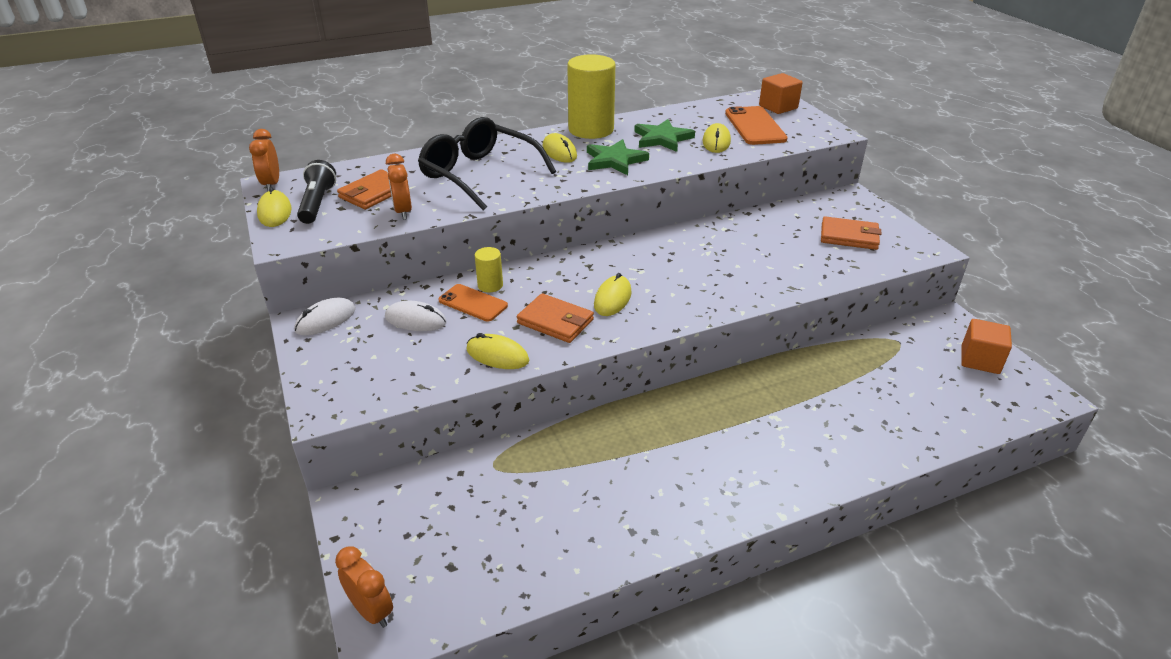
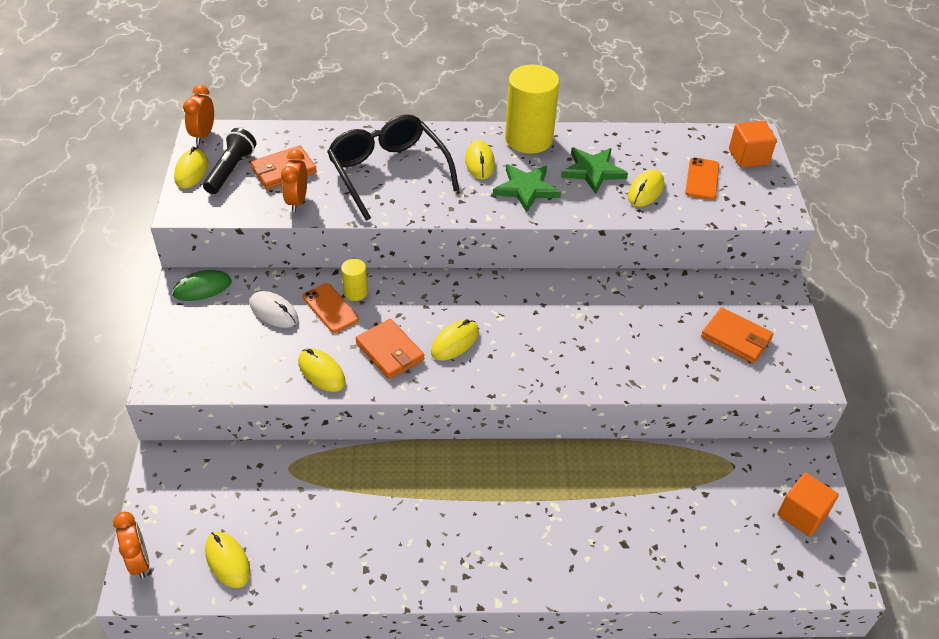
camera: 20 degrees right, 10 degrees up
white mouse [294,298,356,336] -> green mouse [172,270,231,301]
orange phone [725,106,788,145] -> orange phone [685,157,719,200], size x0.66
none -> yellow mouse [205,532,250,588]

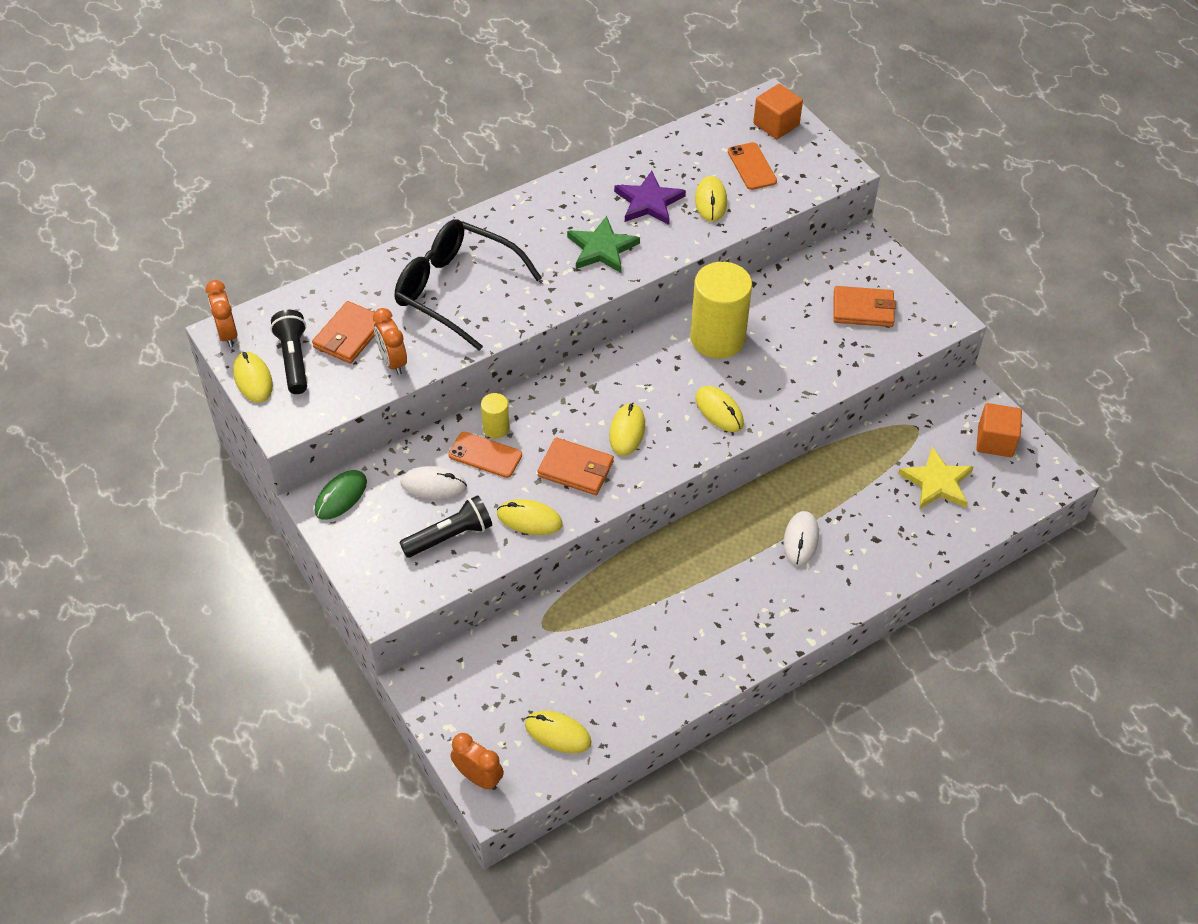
camera: 30 degrees left, 5 degrees up
yellow mouse [465,140,495,180] -> yellow mouse moved to [695,386,744,432]
yellow cylinder [505,65,559,154] -> yellow cylinder moved to [690,262,752,359]
green star [561,147,628,194] -> purple star [614,171,686,225]
none -> black flashlight [400,495,492,558]
none -> white mouse [783,511,819,566]
none -> yellow star [898,447,974,509]

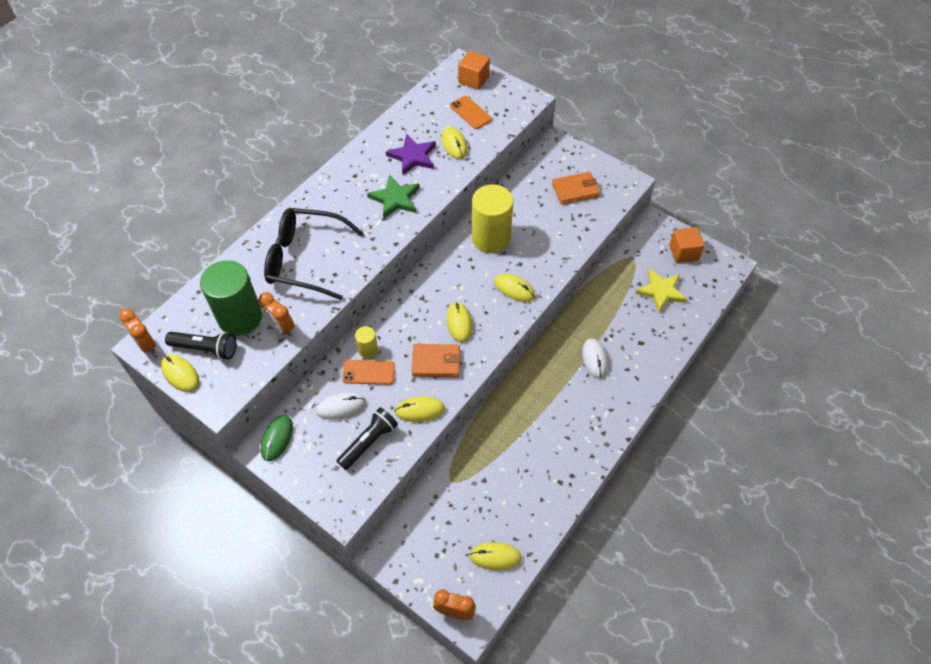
camera: 20 degrees left, 5 degrees up
black flashlight [270,310,307,394] -> black flashlight turned 135 degrees clockwise [165,332,237,360]
orange wallet [312,301,375,364] -> green cylinder [200,260,262,336]

